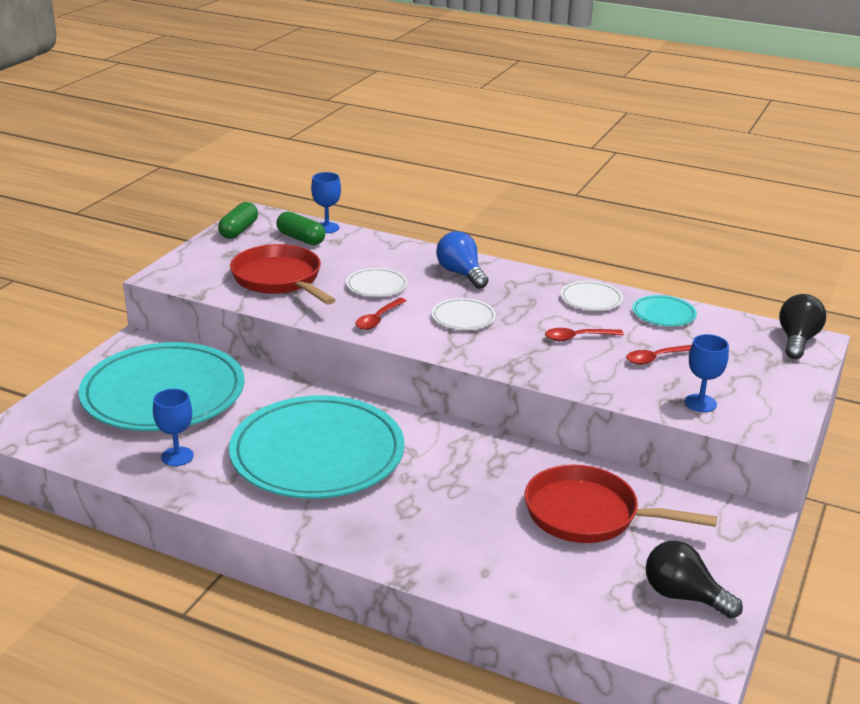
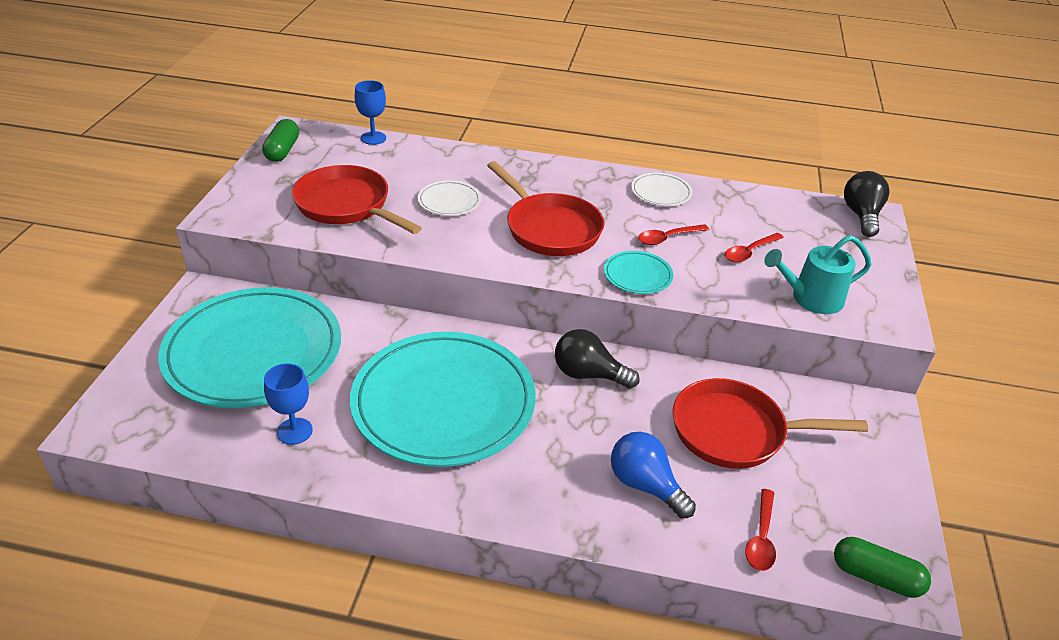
camera: 15 degrees left, 10 degrees up
green capsule [276,211,325,245] -> green capsule moved to [834,537,931,598]
red spoon [355,298,406,330] -> red spoon moved to [745,489,776,571]
white plate [432,298,496,330] -> red pan [487,161,605,256]
blue light bulb [436,231,488,289] -> blue light bulb moved to [611,432,696,518]
turquoise plate [632,295,697,326] -> turquoise plate moved to [604,251,673,294]
black light bulb [646,541,743,619] -> black light bulb moved to [555,329,640,389]
blue goblet [685,334,729,412] -> turquoise watering can [764,235,871,314]

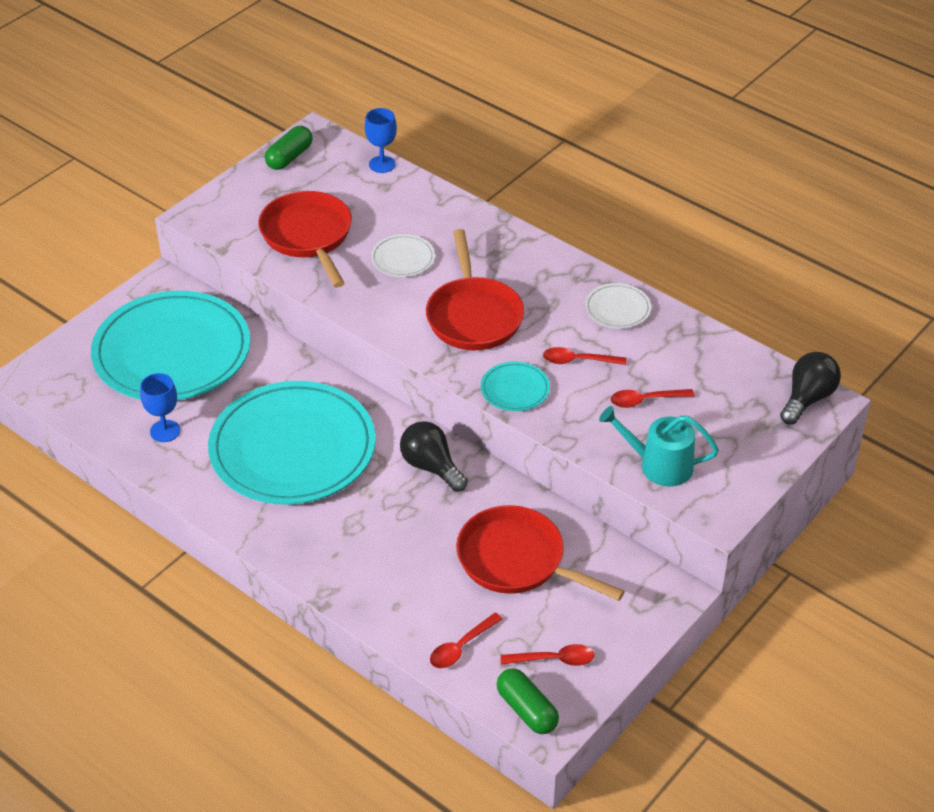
camera: 30 degrees right, 5 degrees up
blue light bulb [611,432,696,518] -> none
none -> red spoon [501,644,594,666]

